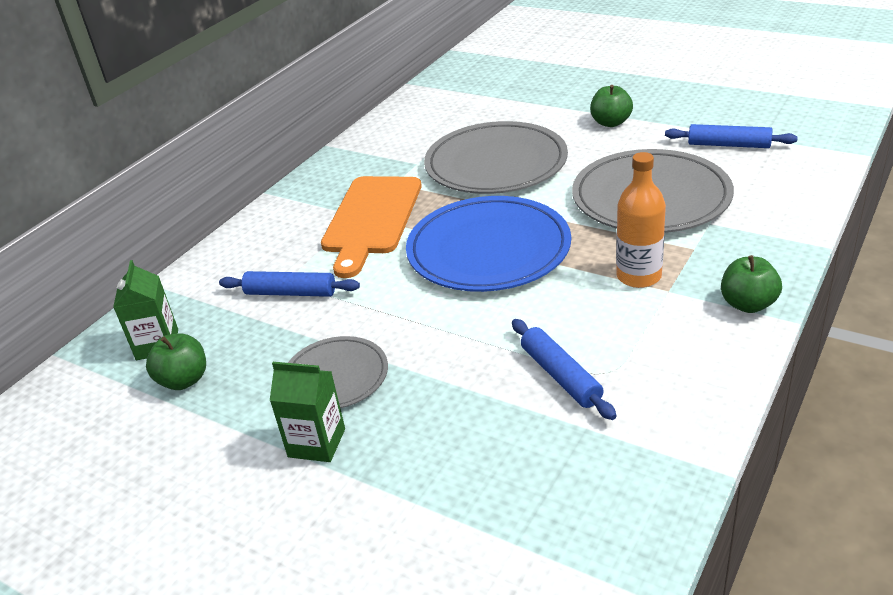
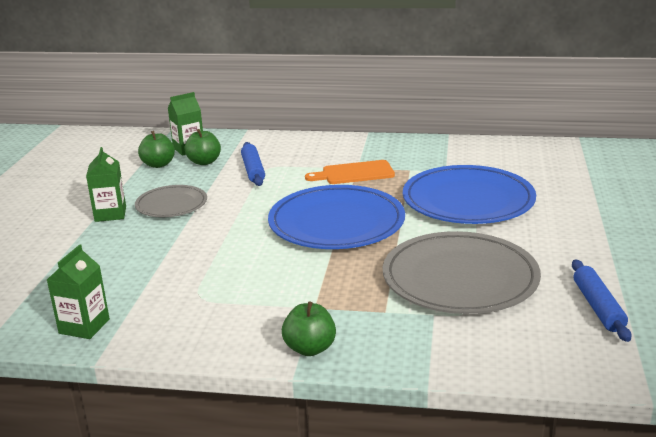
camera: 65 degrees right, 10 degrees down
orange cutting board [321,176,422,278] -> orange cutting board [305,160,395,184], size x0.64
grey plate [424,121,568,194] -> blue plate [403,165,536,224]
blue rolling pin [512,319,617,420] -> none
green apple [590,85,633,127] -> green apple moved to [185,129,221,165]
orange bottle [616,152,666,288] -> none
none -> green carton [47,244,110,339]

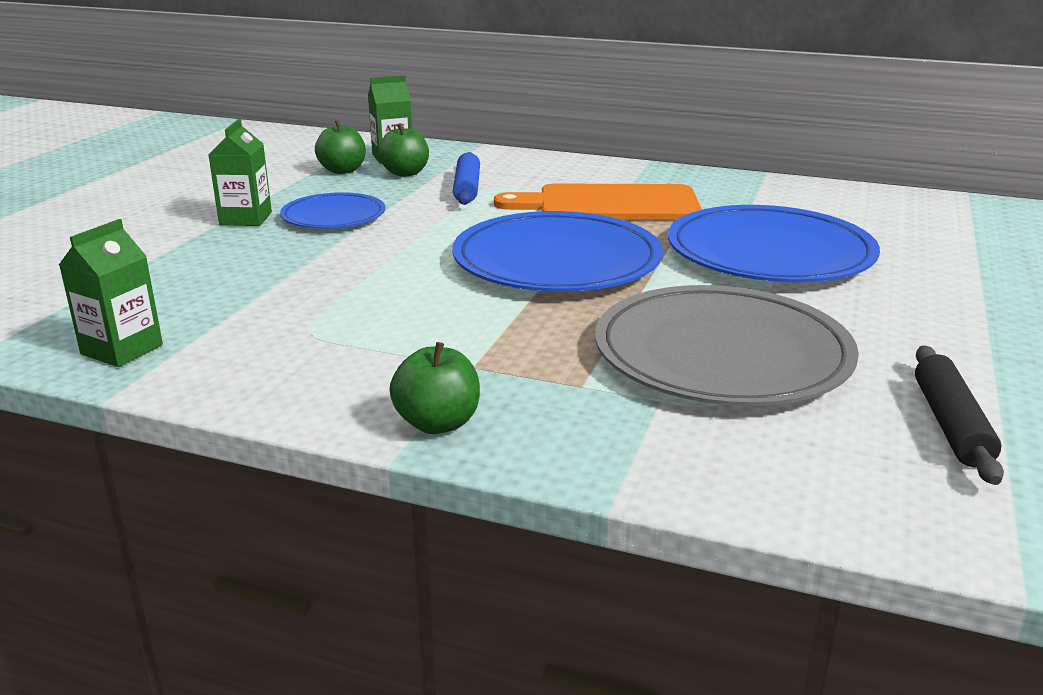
camera: 10 degrees right, 0 degrees up
grey plate [135,185,207,217] -> blue plate [280,192,386,228]
orange cutting board [305,160,395,184] -> orange cutting board [494,184,702,220], size x1.55
blue rolling pin [572,259,632,342] -> black rolling pin [915,346,1004,485]

